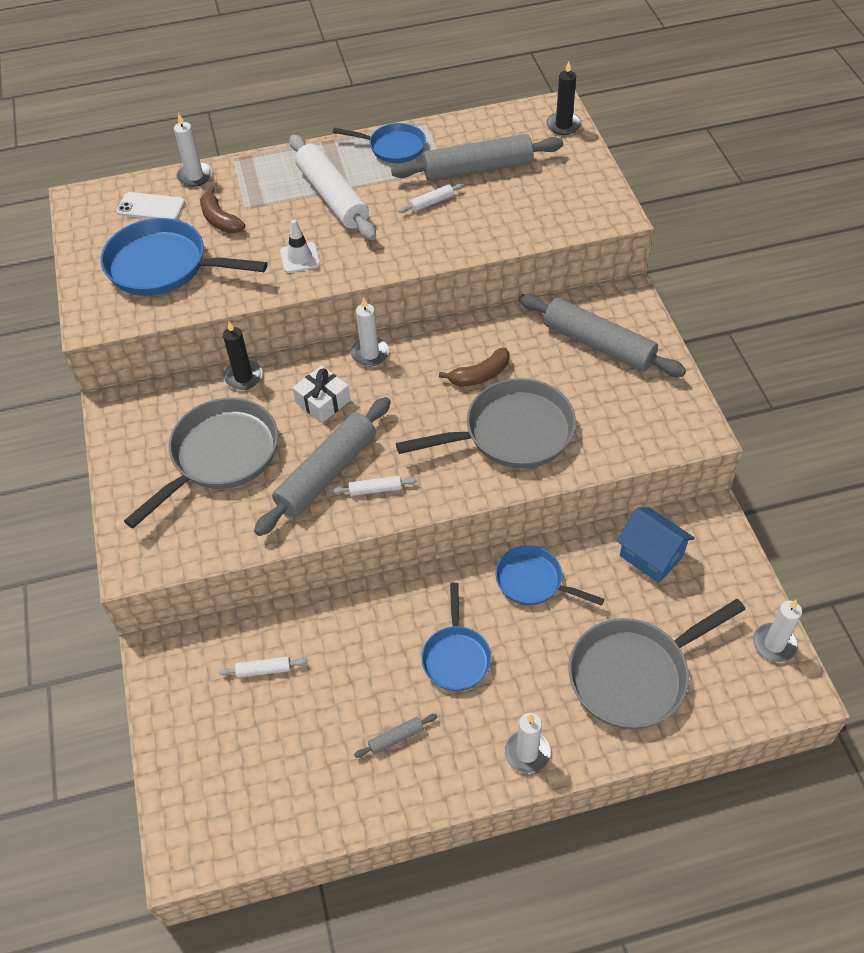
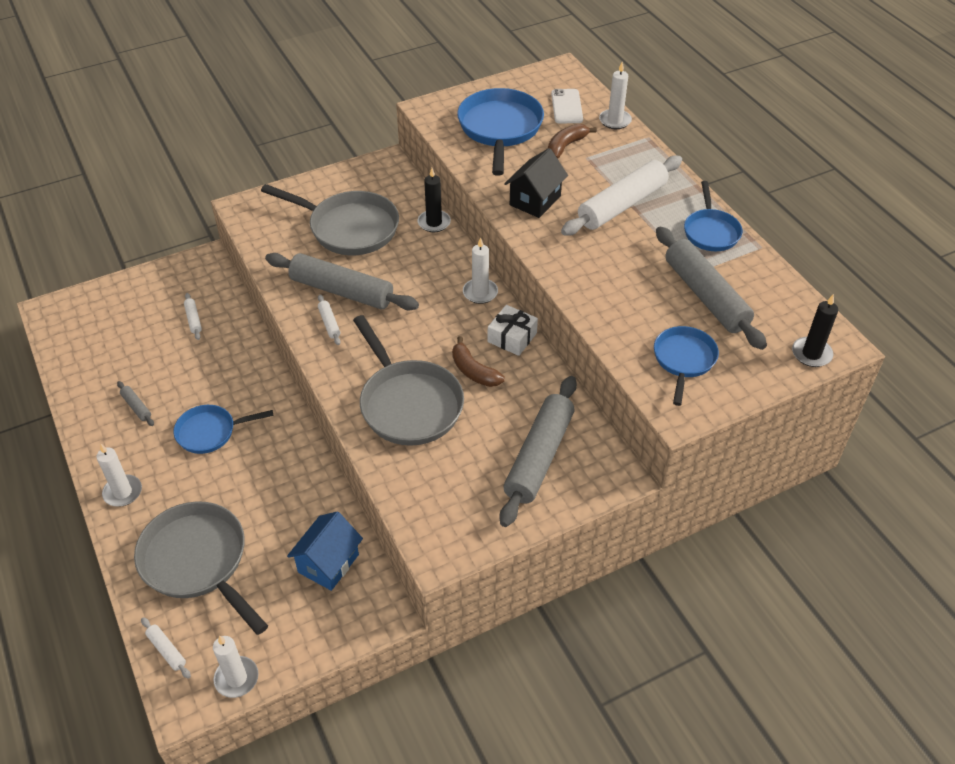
camera: 75 degrees right, 5 degrees down
white traffic cone [280,219,320,273] -> black house [504,148,568,218]
white gift [293,365,350,423] -> white gift moved to [487,305,538,356]
white rolling pin [399,183,464,213] -> white rolling pin moved to [141,617,191,679]
blue pan [496,546,605,606] -> blue pan moved to [654,326,719,406]

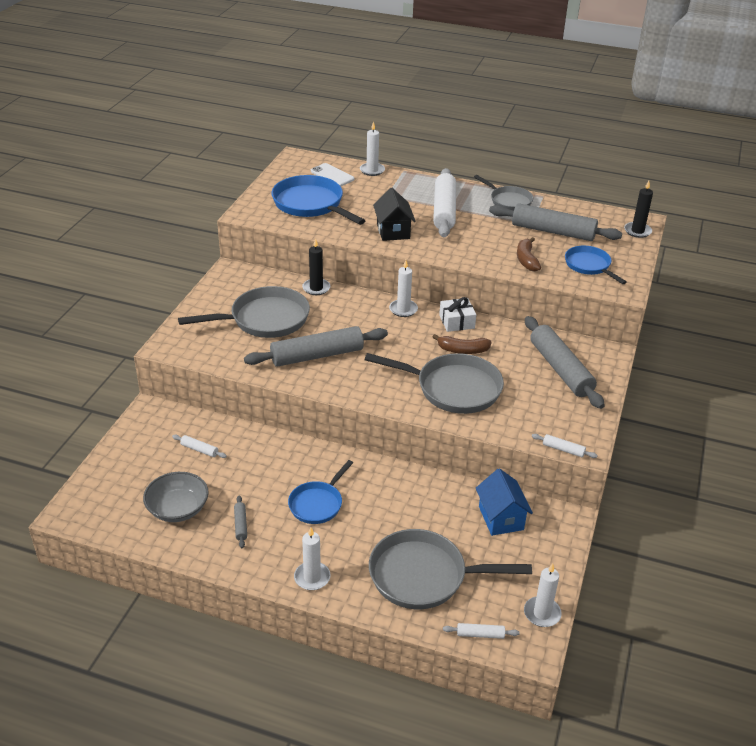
camera: 45 degrees left, 10 degrees down
grey rolling pin [117,381,154,426] -> grey rolling pin turned 75 degrees clockwise [234,495,247,548]
white rolling pin [318,295,341,345] -> white rolling pin moved to [532,434,598,458]
brown banana [548,124,597,159] -> brown banana moved to [517,237,541,272]
blue pan [684,181,743,251] -> grey pan [474,175,533,210]
none -> grey bowl [143,472,209,522]

